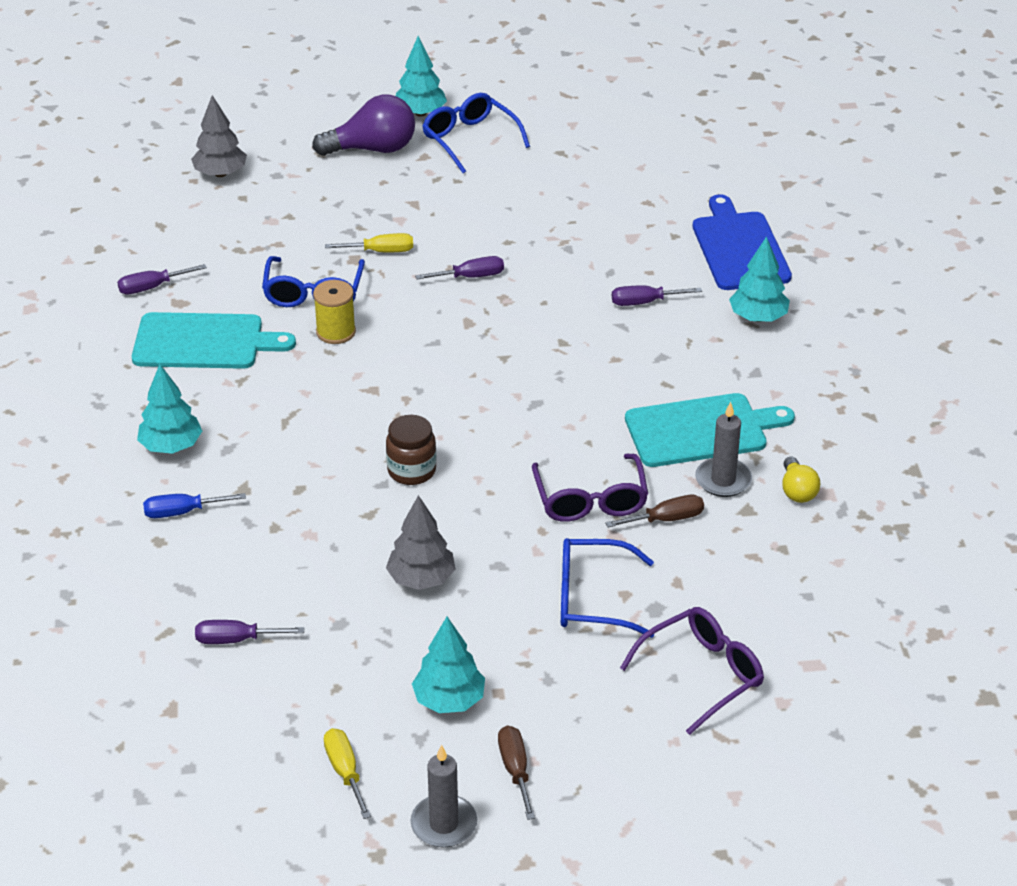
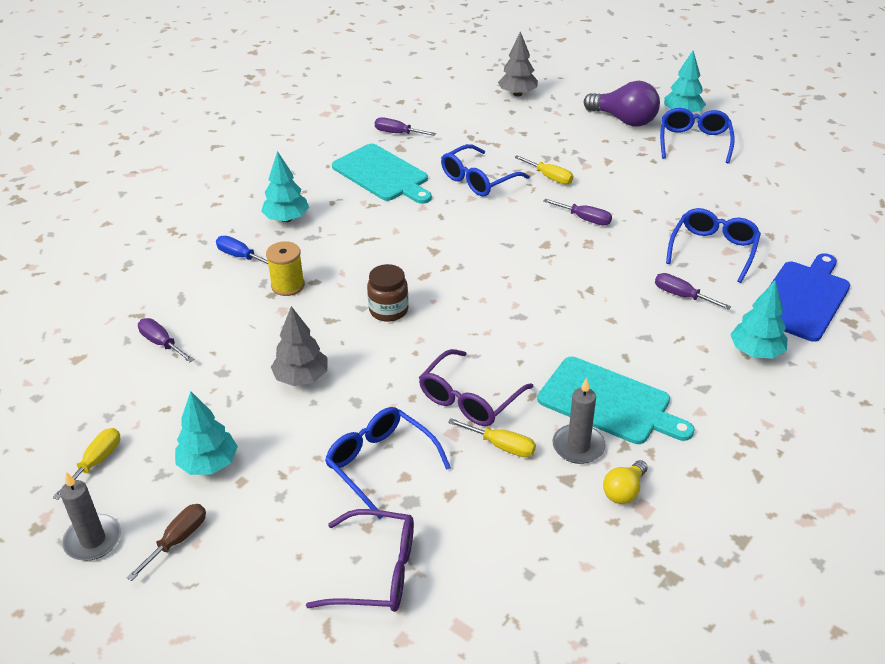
camera: 45 degrees right, 0 degrees up
yellow spool [313,280,356,344] -> yellow spool moved to [266,241,305,296]
brown screwdriver [605,495,704,527] -> yellow screwdriver [448,418,536,457]
none -> blue glasses [666,208,761,283]

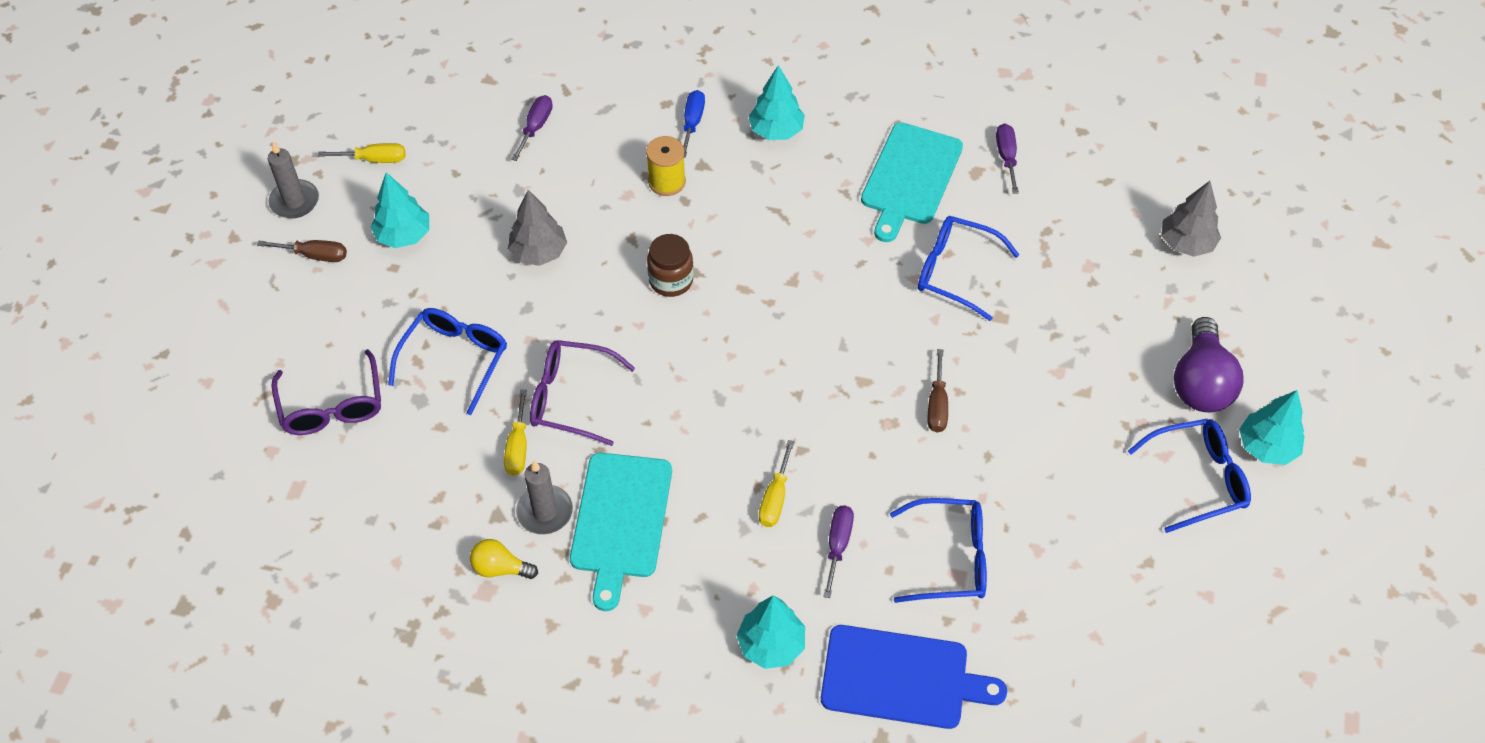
camera: 65 degrees right, 15 degrees up
yellow screwdriver [514,155,573,184] -> yellow screwdriver moved to [759,440,794,527]
purple screwdriver [543,199,612,226] -> brown screwdriver [928,349,948,432]

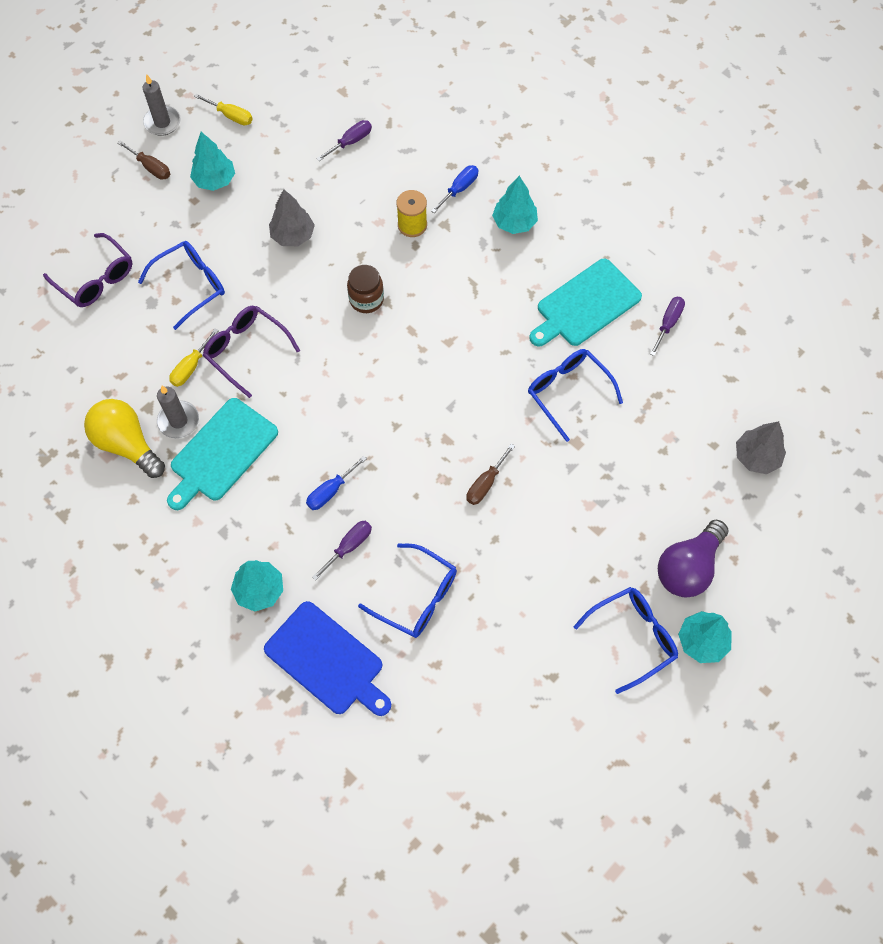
camera: 30 degrees right, 10 degrees up
purple glasses [272,349,381,435] -> purple glasses turned 60 degrees counterclockwise [43,233,133,307]
yellow light bulb [470,539,538,579] -> yellow light bulb [84,399,165,478], size x1.86
yellow screwdriver [759,440,794,527] -> blue screwdriver [306,455,367,510]
blue glasses [1128,419,1251,533] -> blue glasses turned 45 degrees counterclockwise [574,587,678,694]

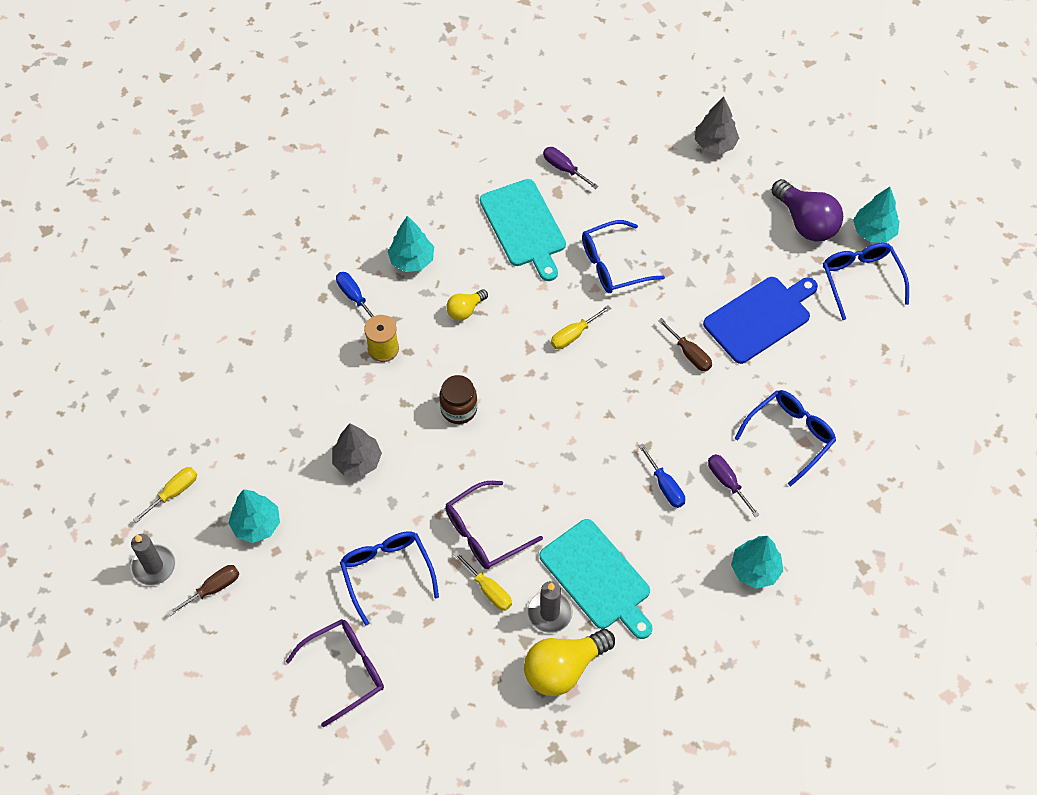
camera: 75 degrees left, 5 degrees down
blue cutting board [264,601,391,716] -> blue cutting board moved to [703,277,818,364]
purple screwdriver [316,120,372,161] -> none
none -> yellow light bulb [446,289,488,321]
none -> yellow screwdriver [551,305,611,349]

